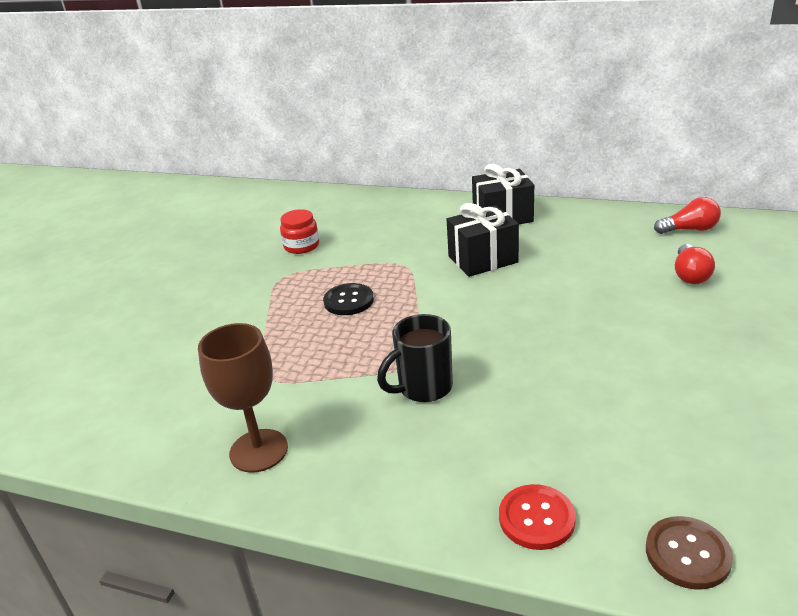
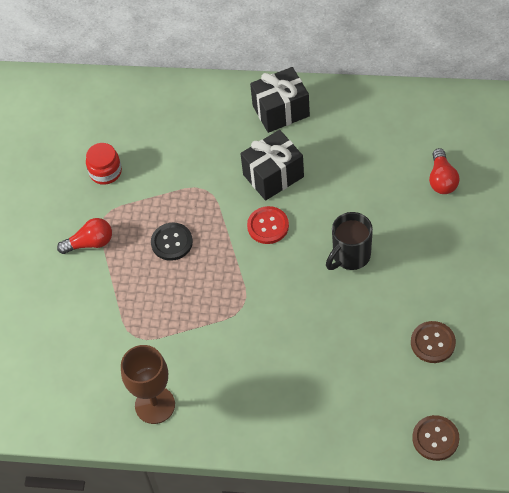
camera: 10 degrees left, 25 degrees up
black mug [377,314,453,402] -> black mug moved to [326,212,373,270]
red button [499,484,576,550] -> red button moved to [247,206,289,244]
red light bulb [654,197,721,234] -> red light bulb moved to [57,218,112,254]
none -> brown button [411,321,456,363]

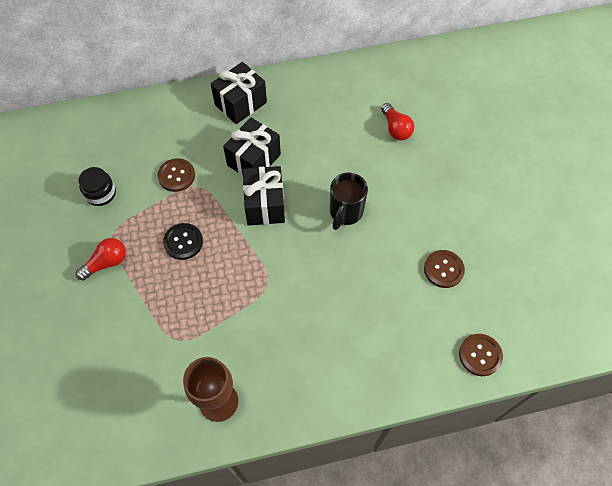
camera: 25 degrees left, 5 degrees up
red jar [86,143,122,185] -> black jar [78,167,116,206]
red button [247,206,289,244] -> black gift [243,166,285,226]
none -> brown button [157,158,195,192]

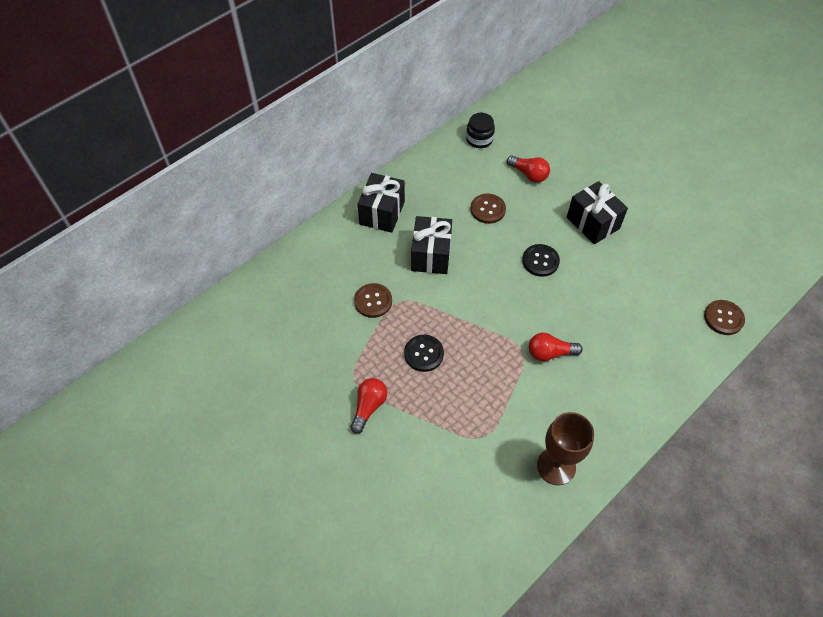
camera: 30 degrees left, 5 degrees down
black jar [78,167,116,206] -> black jar moved to [466,113,495,148]
black gift [243,166,285,226] -> black gift moved to [567,181,628,244]
black mug [330,173,368,230] -> black button [522,244,560,277]
brown button [424,250,465,288] -> brown button moved to [470,194,506,224]
none -> red light bulb [529,333,583,361]

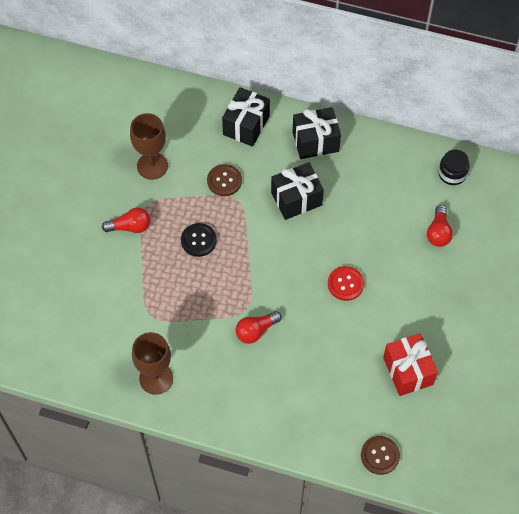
camera: 60 degrees right, 5 degrees up
brown button [470,194,506,224] -> none
black button [522,244,560,277] -> red button [328,266,364,301]
red light bulb [529,333,583,361] -> red light bulb turned 90 degrees counterclockwise [236,311,282,344]
black gift [567,181,628,244] -> black gift moved to [222,87,270,147]
none -> brown goblet [130,113,168,180]
none -> red gift [383,333,438,396]

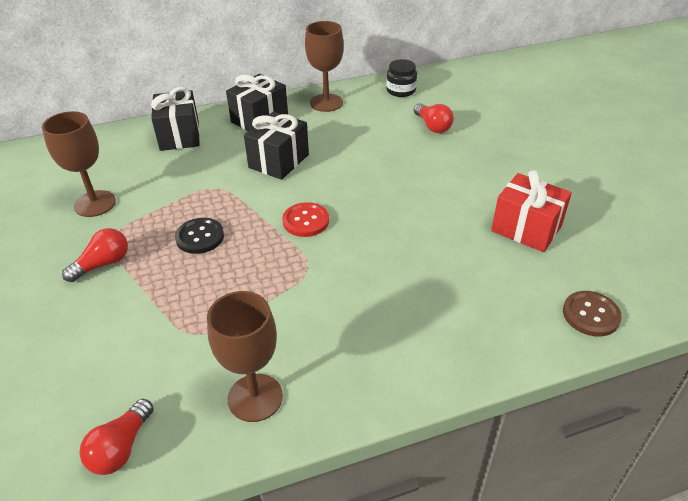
camera: 35 degrees left, 20 degrees down
brown button [207,164,242,196] -> none
red light bulb [236,311,282,344] -> red light bulb moved to [79,399,154,475]
red button [328,266,364,301] -> red button moved to [282,202,329,237]
none -> brown goblet [305,21,344,112]

